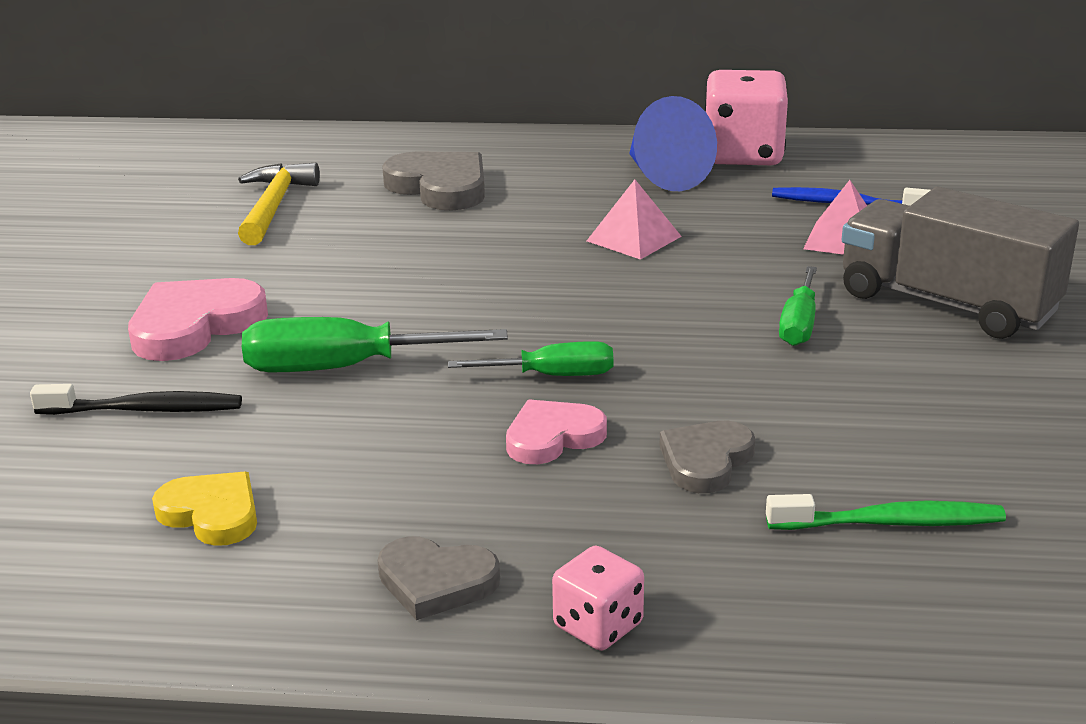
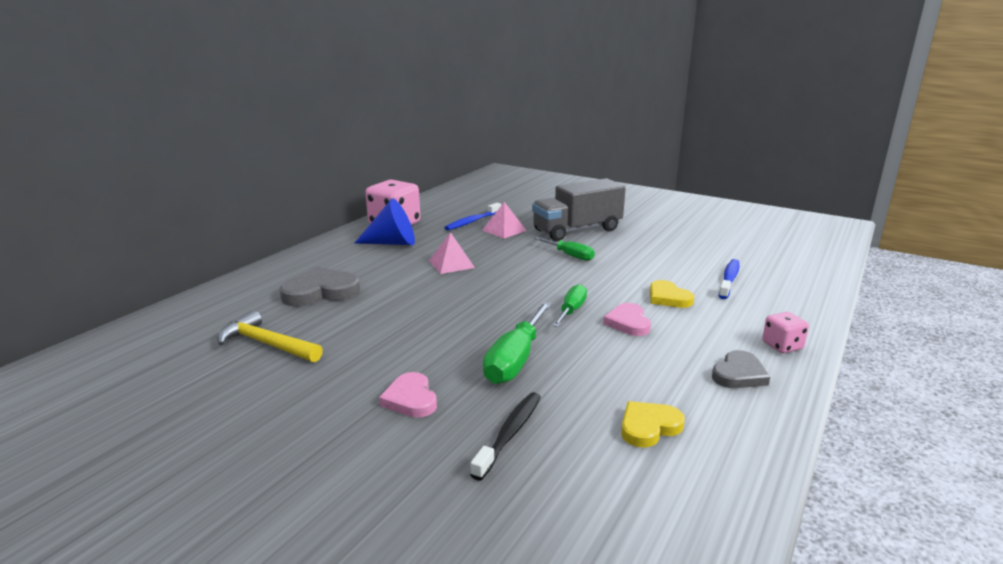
camera: 65 degrees left, 5 degrees down
pink heart [128,278,268,361] -> pink heart [379,372,437,418], size x0.64
grey heart [660,421,755,493] -> yellow heart [650,280,694,308]
green toothbrush [766,494,1006,530] -> blue toothbrush [719,259,739,299]

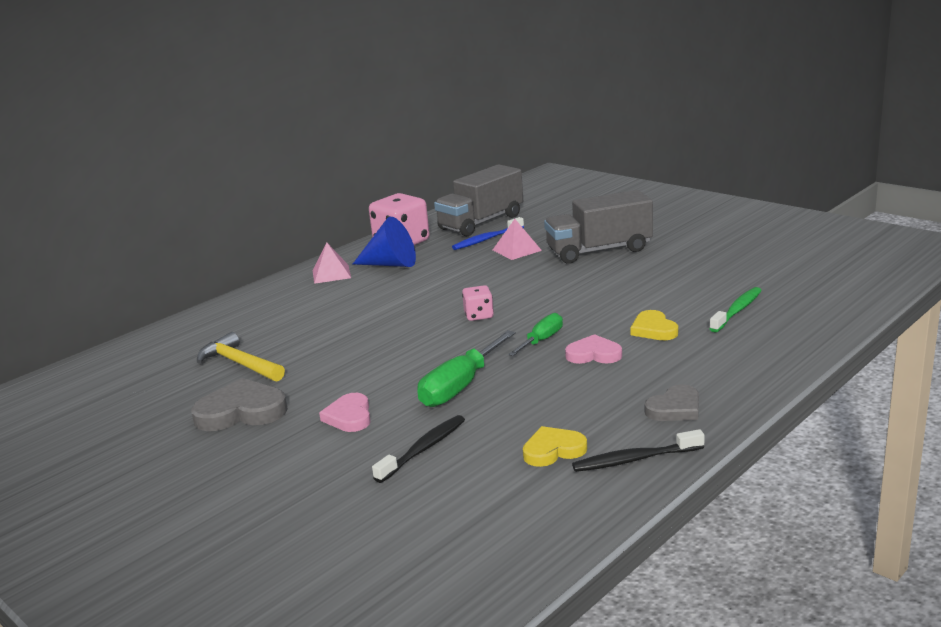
camera: 15 degrees right, 0 degrees up
grey heart [279,267,360,307] -> grey heart moved to [191,378,288,431]
pink pyramid [429,232,475,274] -> pink pyramid moved to [313,242,351,284]
green screwdriver [534,237,595,261] -> none
pink heart [603,303,651,336] -> pink heart turned 90 degrees clockwise [565,334,622,364]
blue toothbrush [719,259,739,299] -> green toothbrush [709,287,762,332]
pink dice [762,312,809,353] -> pink dice moved to [462,285,494,321]
none -> grey truck [434,164,523,236]
none -> black toothbrush [572,429,705,472]

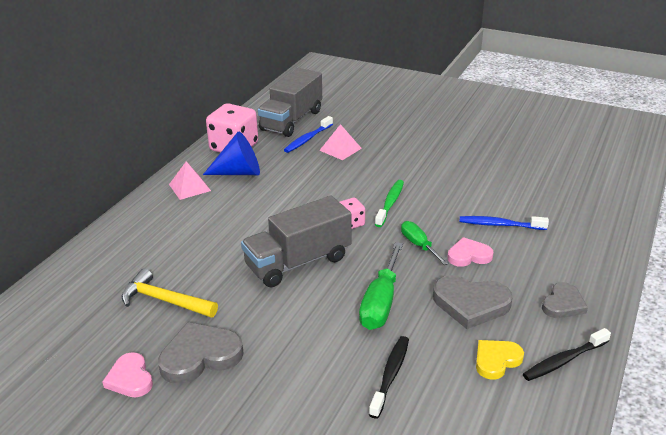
camera: 20 degrees left, 10 degrees up
pink heart [319,393,371,432] -> pink heart moved to [102,352,153,397]
green screwdriver [508,313,563,356] -> green screwdriver turned 45 degrees counterclockwise [401,221,449,265]
grey truck [544,190,653,263] -> grey truck moved to [241,196,351,287]
yellow heart [630,310,678,340] -> blue toothbrush [460,216,549,230]
green toothbrush [709,287,762,332] -> green toothbrush moved to [375,180,404,227]
none -> grey heart [433,275,513,329]

